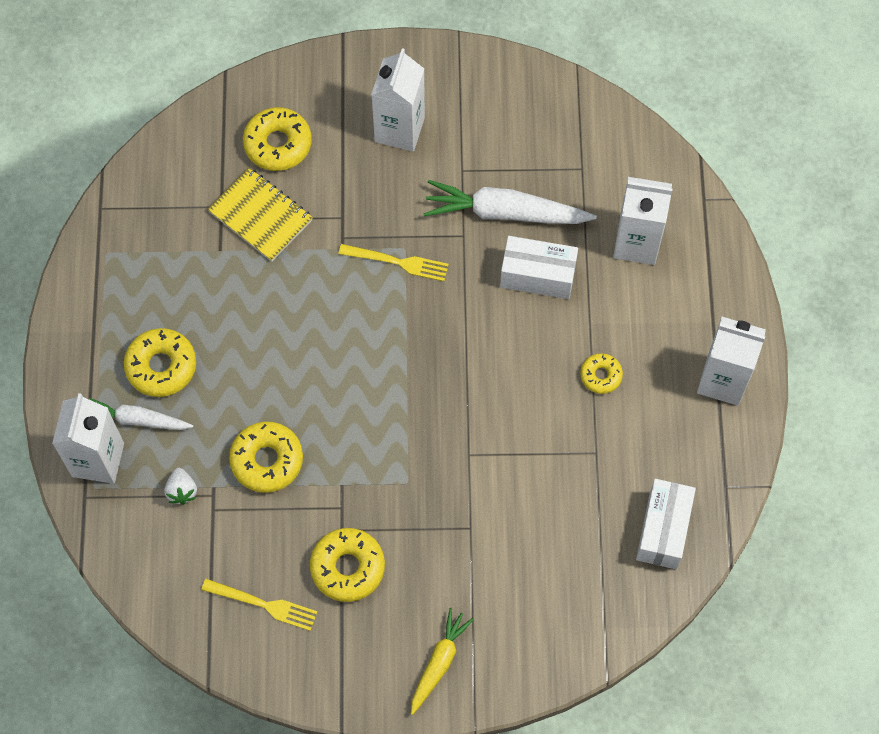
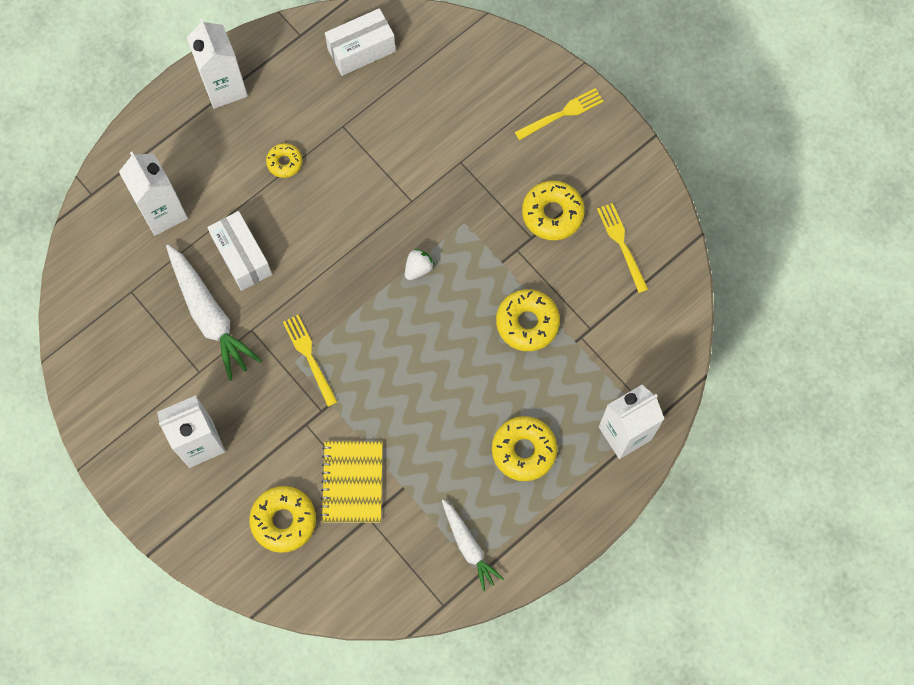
camera: 130 degrees left, 5 degrees up
white carrot [89,398,193,430] -> white carrot moved to [442,500,503,591]
white strawberry [164,468,197,505] -> white strawberry moved to [405,249,435,280]
yellow carrot [411,608,474,715] -> yellow fork [515,88,604,140]

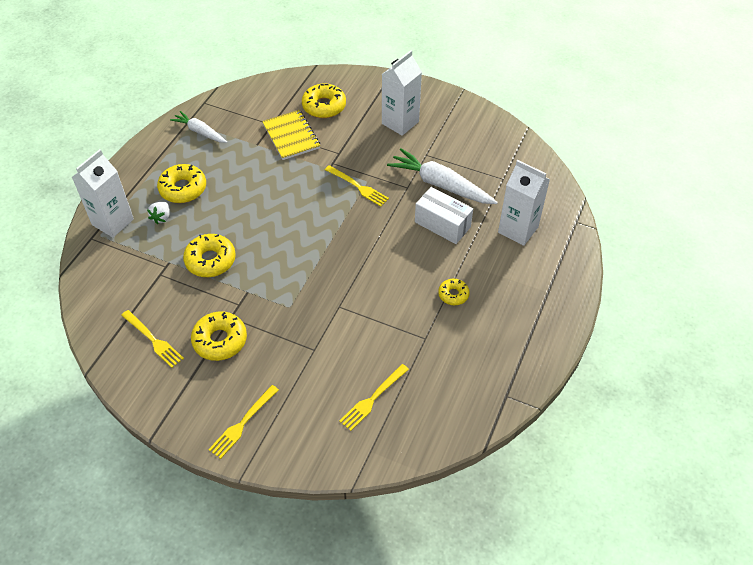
camera: 155 degrees right, 20 degrees down
white carton [187,18,248,109] -> none
white box [325,8,396,76] -> none
white strawberry [405,249,435,280] -> white strawberry moved to [147,202,170,224]
none -> yellow fork [339,364,409,431]

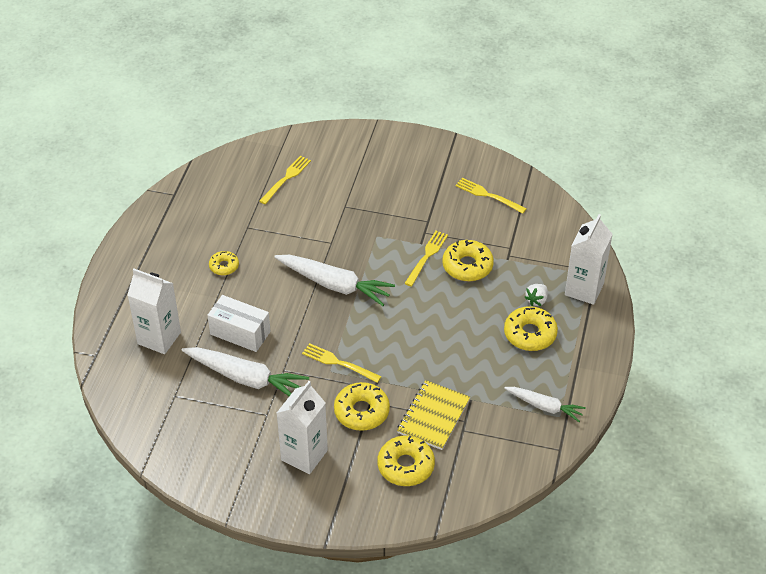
camera: 170 degrees right, 5 degrees down
white strawberry [147,202,170,224] -> white strawberry turned 150 degrees counterclockwise [524,284,548,306]
yellow donut [191,311,247,361] -> yellow donut moved to [334,382,390,431]
yellow fork [208,385,279,459] -> yellow fork moved to [404,231,448,287]
yellow notebook [262,110,321,160] -> yellow notebook turned 60 degrees clockwise [397,380,470,450]
none -> white carrot [274,255,395,306]

